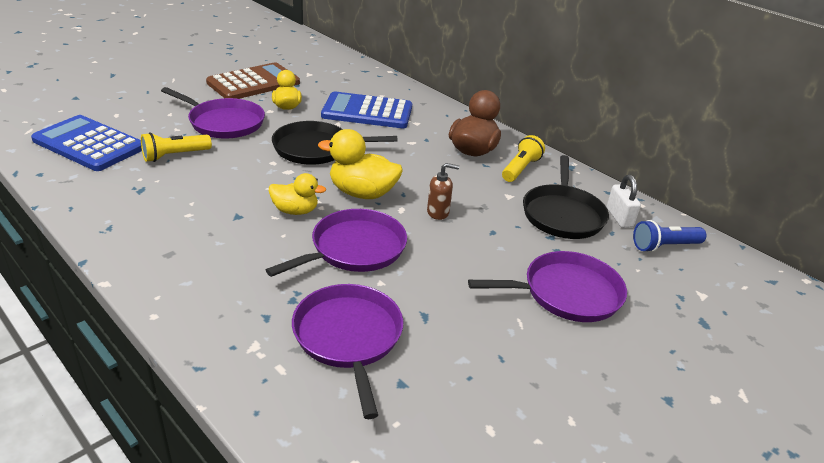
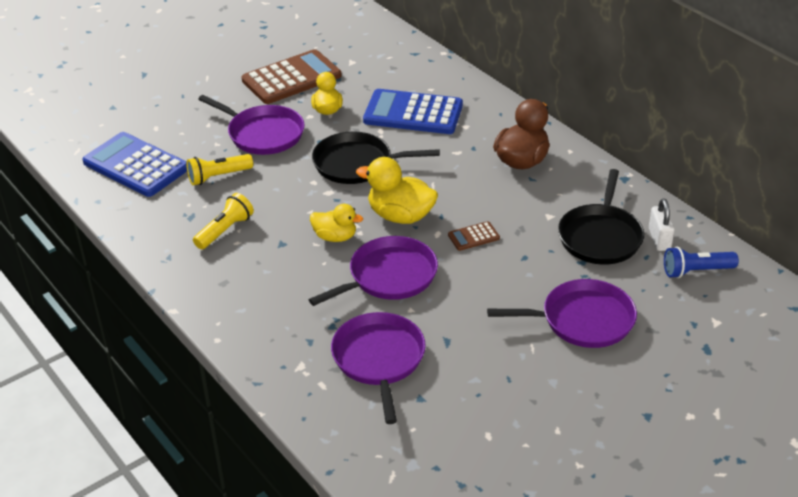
camera: 10 degrees right, 5 degrees up
brown soap dispenser [427,163,459,220] -> brown calculator [448,221,500,251]
yellow flashlight [502,135,545,182] -> yellow flashlight moved to [193,193,254,249]

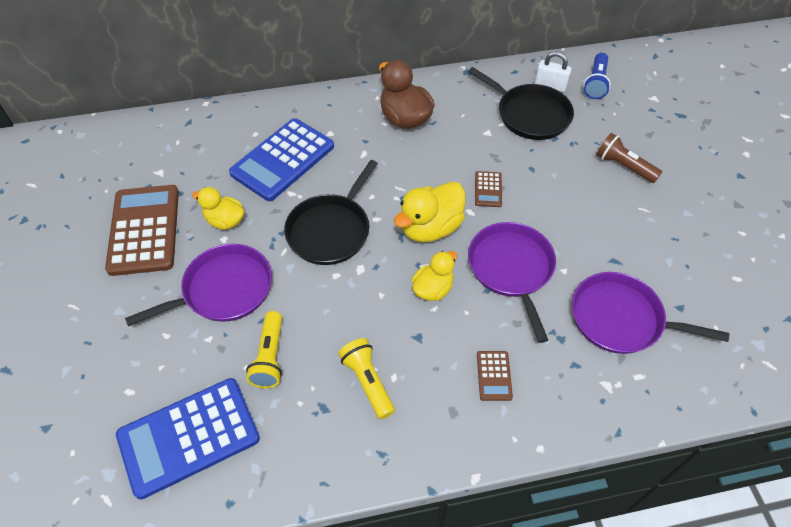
camera: 65 degrees left, 15 degrees up
purple pan [487,279,637,348] -> brown flashlight [596,133,662,183]
none -> brown calculator [477,351,513,401]

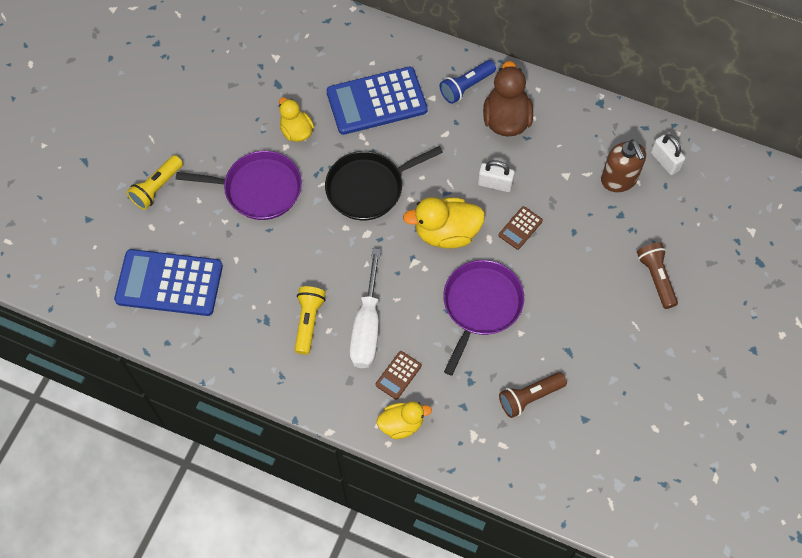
camera: 35 degrees right, 10 degrees up
brown calculator [105,185,179,276] -> none
yellow flashlight [246,311,282,388] -> yellow flashlight moved to [127,155,183,210]
yellow duck [412,251,457,301] -> yellow duck moved to [377,401,432,439]
black pan [468,67,574,140] -> brown soap dispenser [601,139,646,192]
purple pan [572,272,729,354] -> brown flashlight [499,372,567,418]
blue flashlight [583,53,611,99] -> blue flashlight moved to [440,60,496,104]
none -> white screwdriver [350,248,381,368]
none -> white padlock [478,160,515,192]

